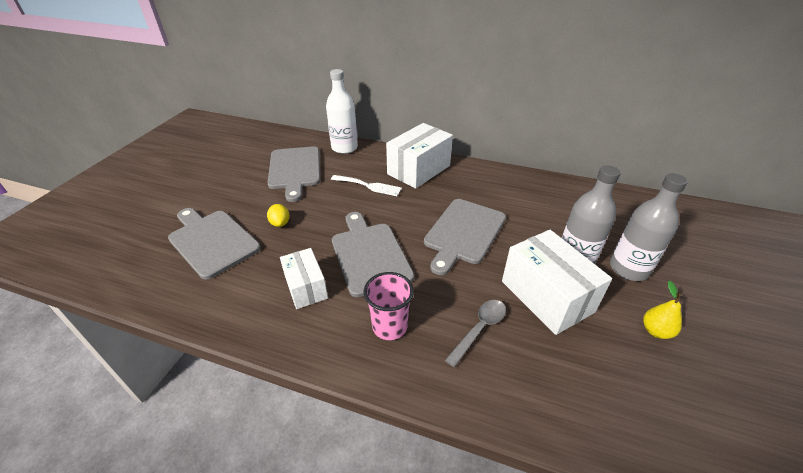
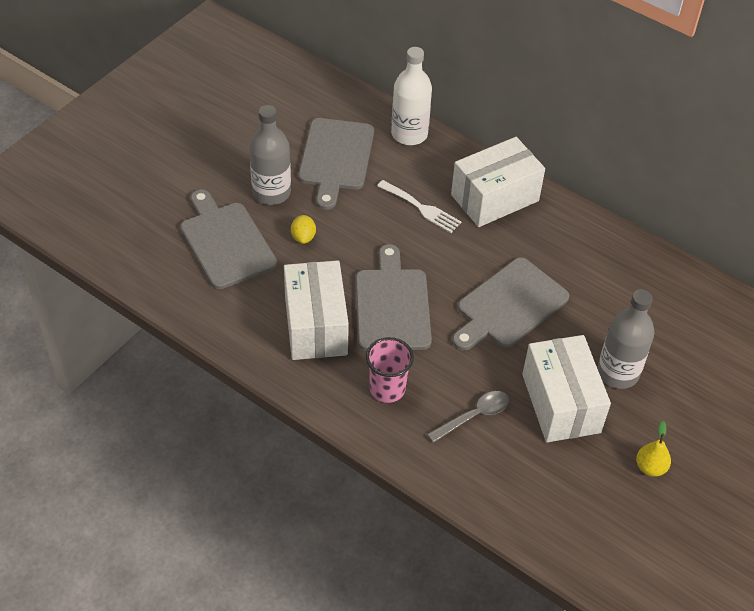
camera: 15 degrees right, 10 degrees up
white box [280,248,328,309] -> white box [284,260,349,360], size x1.63
grey bottle [610,173,688,281] -> grey bottle moved to [249,105,291,205]

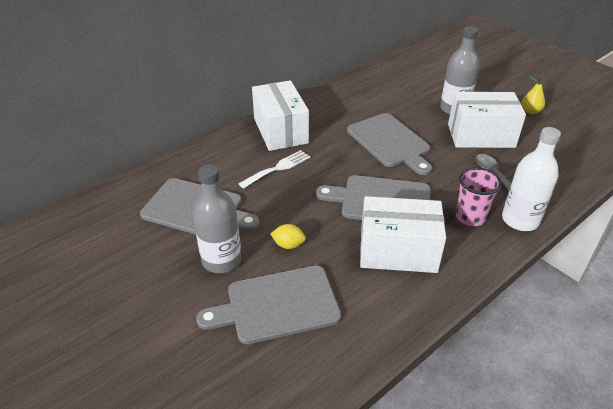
camera: 75 degrees left, 10 degrees down
white bottle [391,47,432,145] -> white bottle moved to [502,127,561,231]

